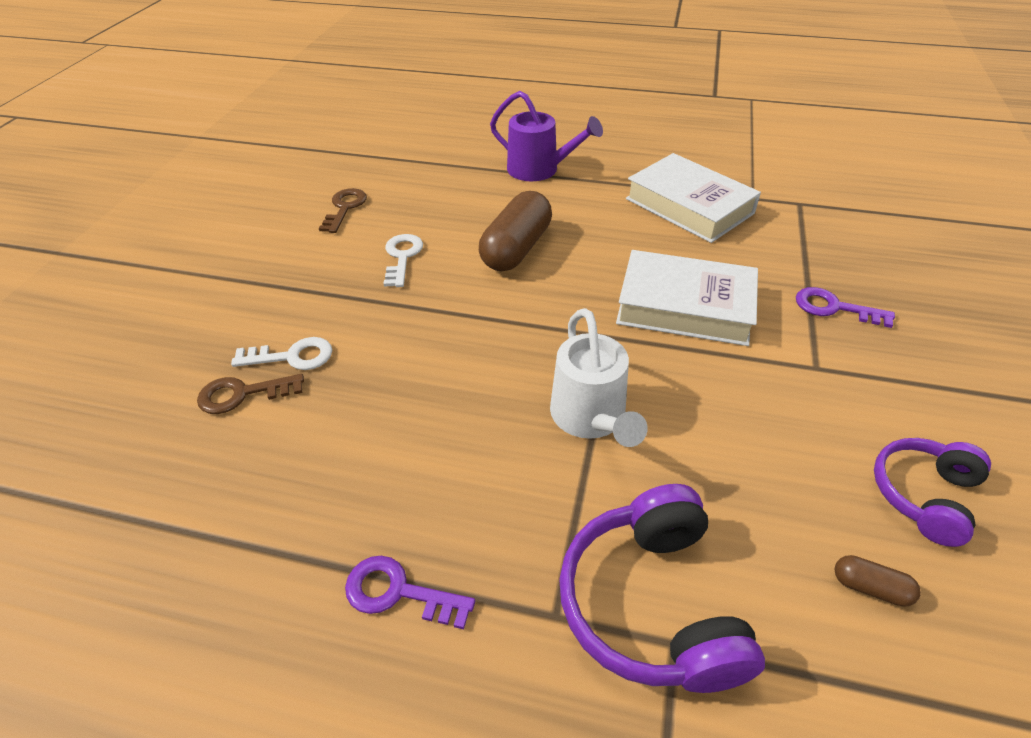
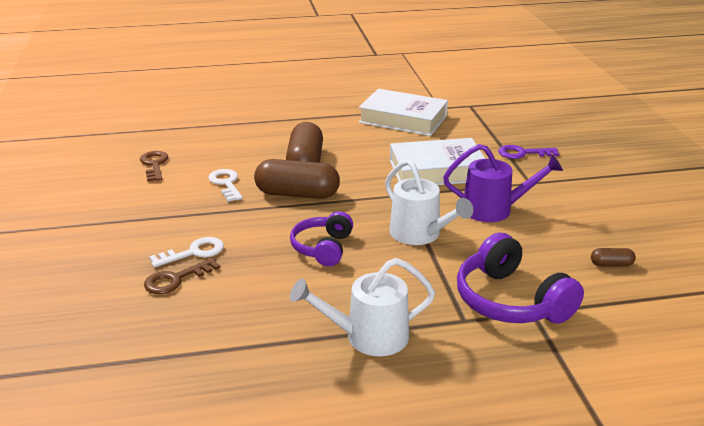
camera: 25 degrees left, 15 degrees down
purple key [345,556,475,629] -> white watering can [290,258,435,356]
purple watering can [490,91,603,181] -> purple watering can moved to [443,144,563,222]
purple headphones [874,438,991,547] -> purple headphones moved to [290,211,353,266]
none -> brown capsule [254,159,340,199]

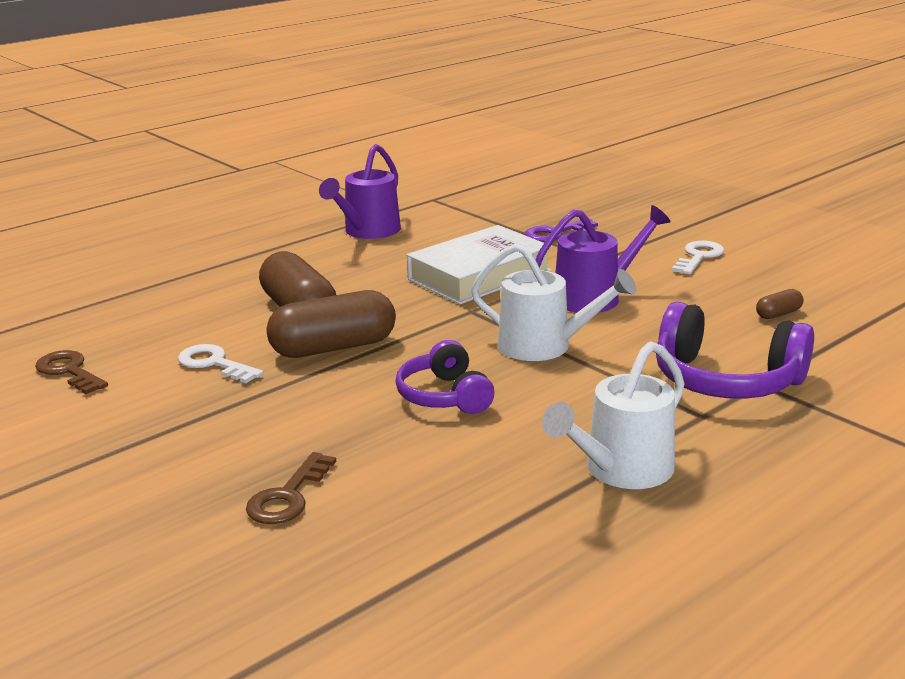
camera: 30 degrees left, 5 degrees down
white key [149,237,224,267] -> white key moved to [672,241,724,274]
white book [359,89,448,136] -> purple watering can [319,144,401,239]

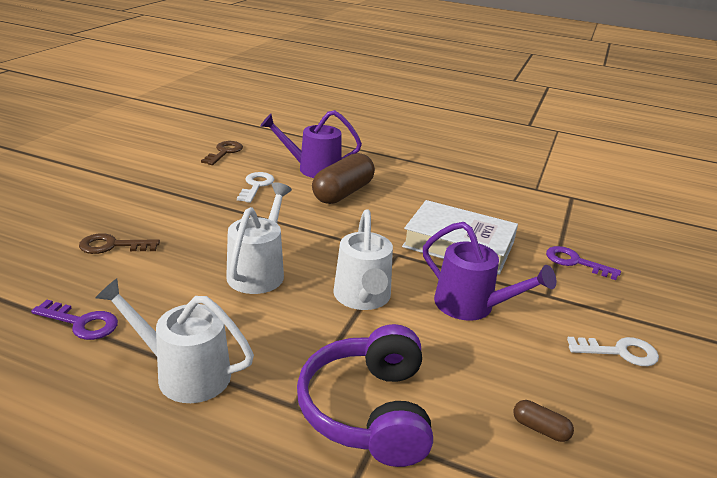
camera: 60 degrees right, 5 degrees up
brown capsule [266,290,396,358] -> none
purple watering can [319,144,401,239] -> purple watering can moved to [260,110,362,178]
purple headphones [395,340,495,414] -> white watering can [226,182,292,294]
none -> purple key [31,300,118,340]

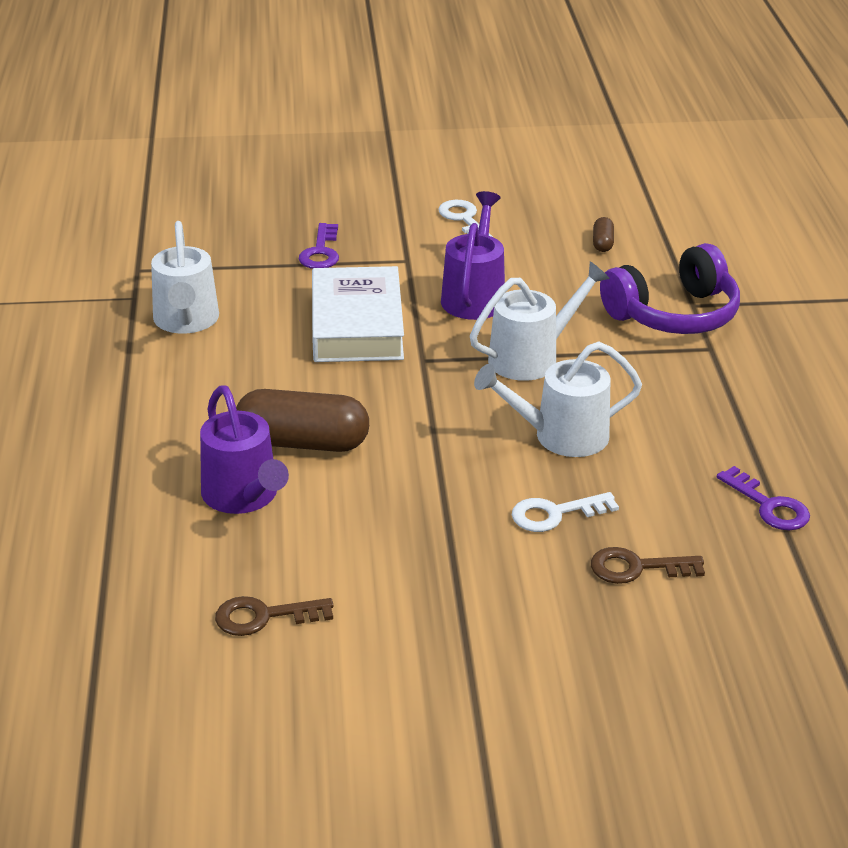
camera: 115 degrees left, 5 degrees up
purple key [31,300,118,340] -> purple key turned 150 degrees clockwise [717,466,810,530]
brown key [79,233,160,254] -> brown key turned 120 degrees clockwise [591,547,705,584]
white watering can [95,278,254,403] -> white watering can moved to [151,221,219,334]
white key [237,172,274,203] -> white key moved to [512,492,619,532]

